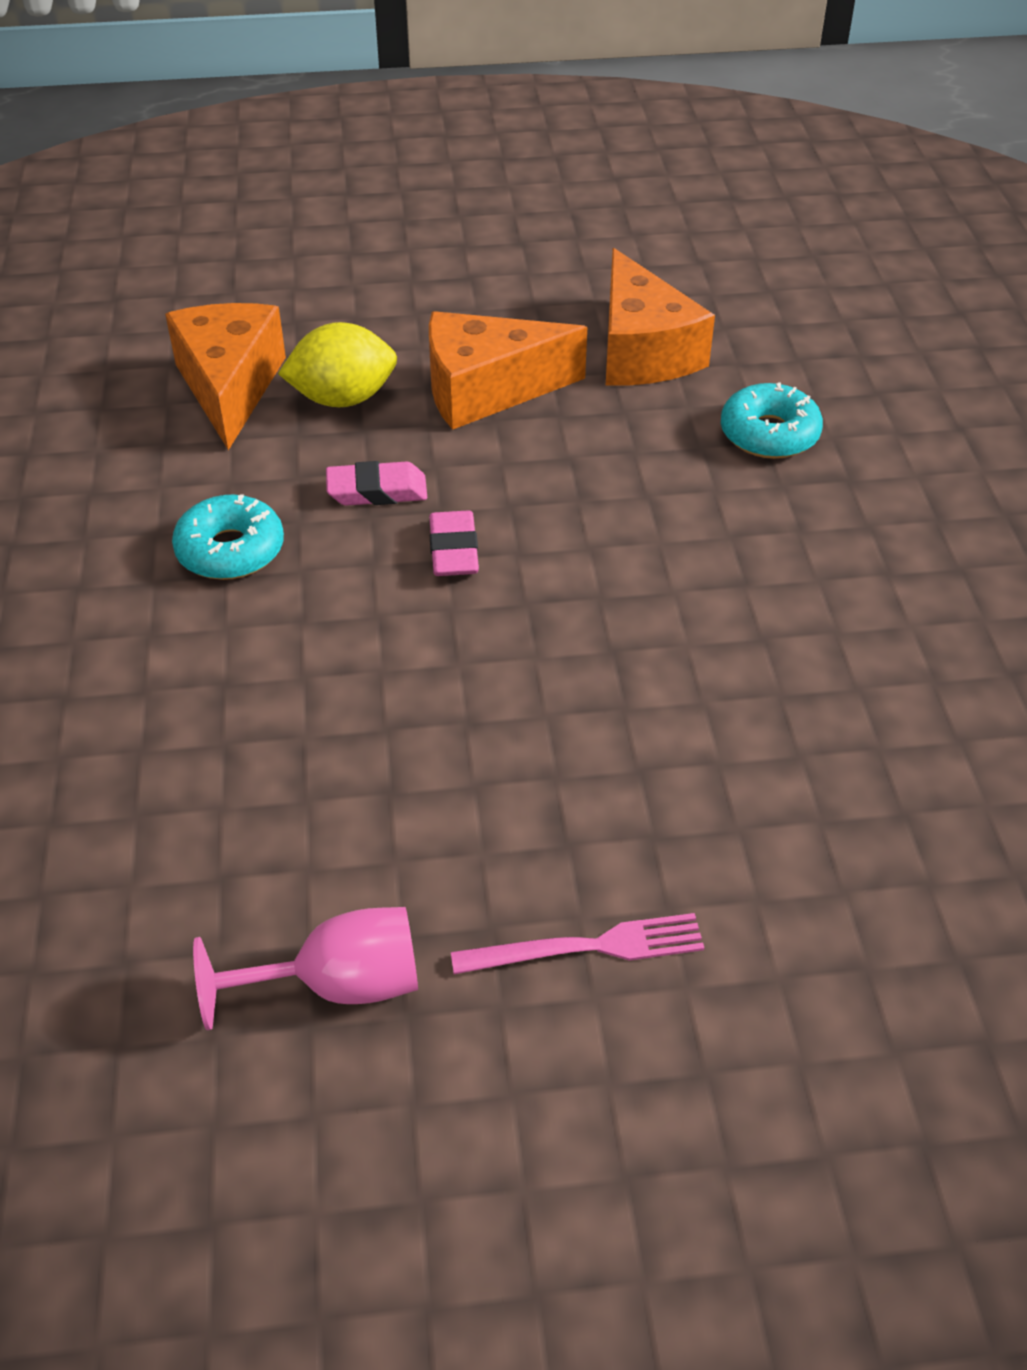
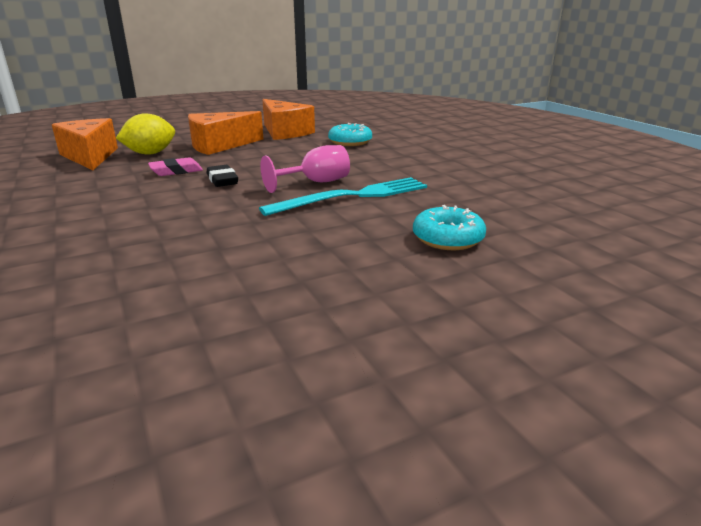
camera: 20 degrees left, 20 degrees down
turquoise donut [172,494,284,580] -> turquoise donut moved to [413,205,486,250]
pink goblet [193,907,418,1030] -> pink goblet moved to [260,145,350,193]
pink eraser [429,511,479,576] -> black eraser [207,165,238,187]
pink fork [451,913,704,974] -> none
none -> turquoise fork [259,177,427,216]

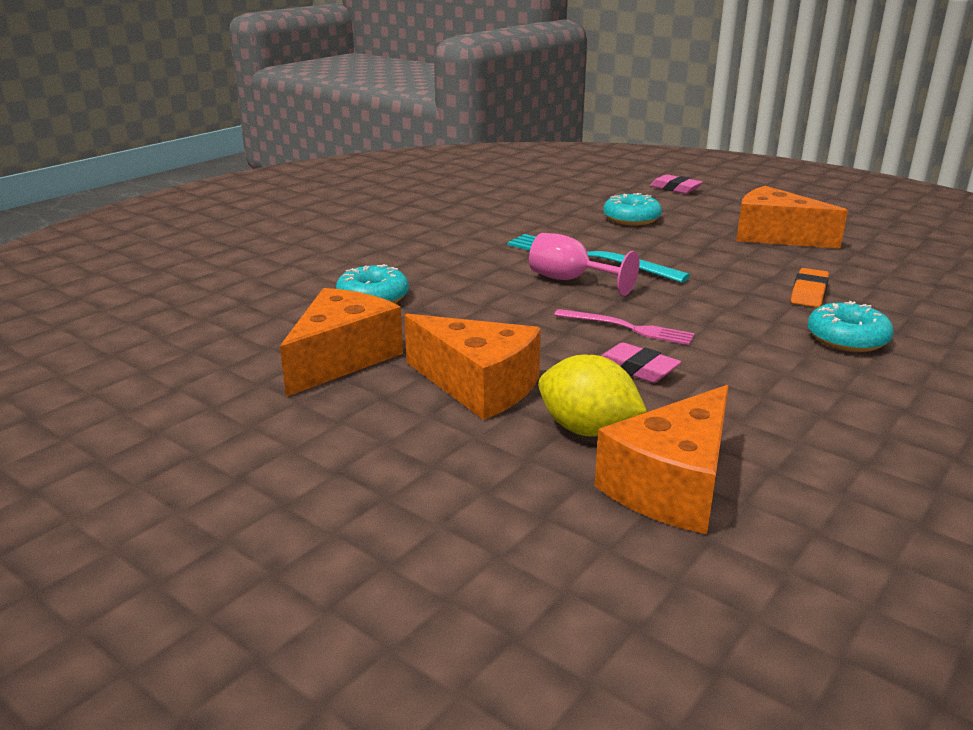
camera: 115 degrees left, 0 degrees up
black eraser [207,165,238,187] -> pink fork [554,309,695,345]
none -> pink eraser [650,174,703,194]
none -> orange cheese [736,186,848,249]
none -> orange eraser [791,268,829,307]
none -> turquoise donut [807,301,893,352]

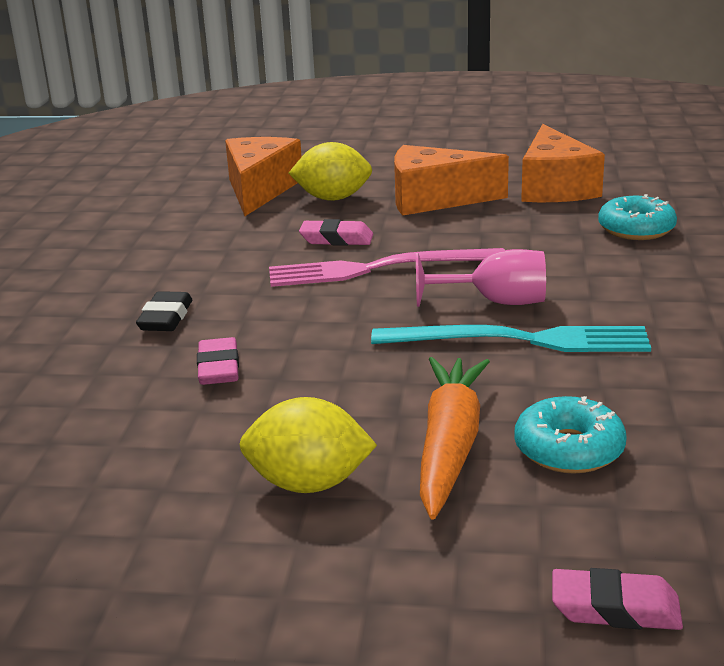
camera: 150 degrees right, 0 degrees up
pink fork [554,309,695,345] -> pink fork [269,248,505,287], size x1.64
orange cheese [736,186,848,249] -> yellow lemon [239,397,377,493]
orange eraser [791,268,829,307] -> pink eraser [197,337,239,385]
turquoise donut [807,301,893,352] -> black eraser [136,291,192,331]
none -> orange carrot [420,357,490,519]

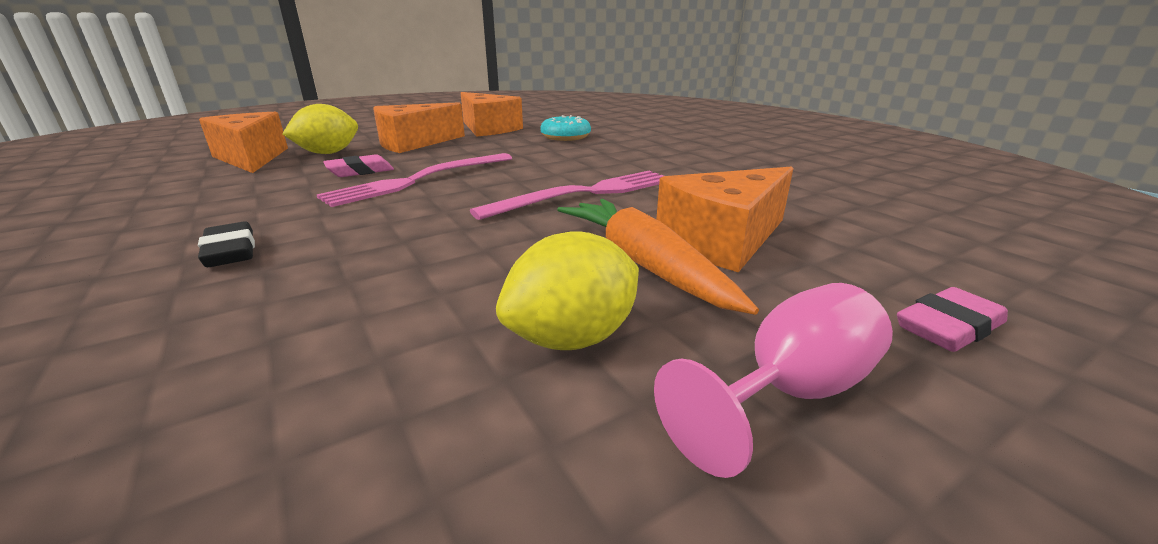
camera: 40 degrees left, 0 degrees up
pink eraser [197,337,239,385] -> none
turquoise fork [371,325,651,352] -> pink fork [470,171,664,220]
pink goblet [416,249,546,307] -> pink goblet moved to [654,283,893,478]
turquoise donut [514,396,626,474] -> orange cheese [656,166,794,272]

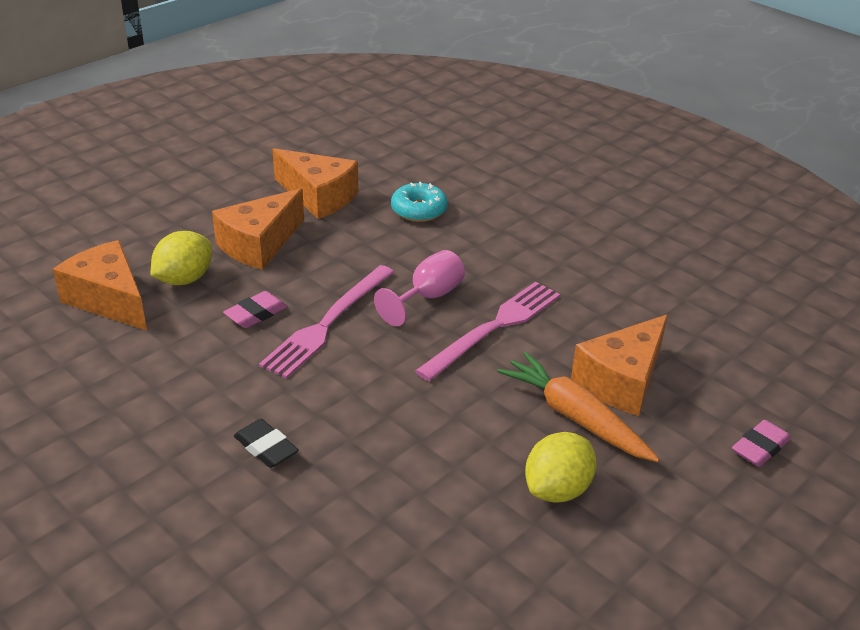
camera: 15 degrees left, 10 degrees up
pink goblet [654,283,893,478] -> pink goblet moved to [374,250,465,326]

